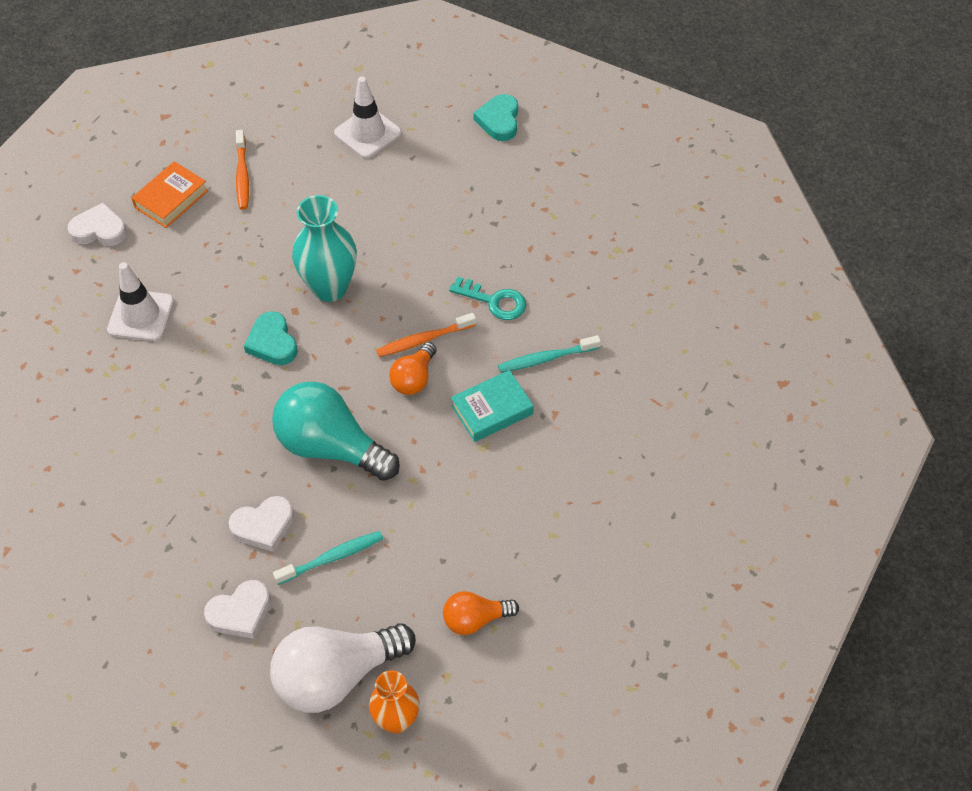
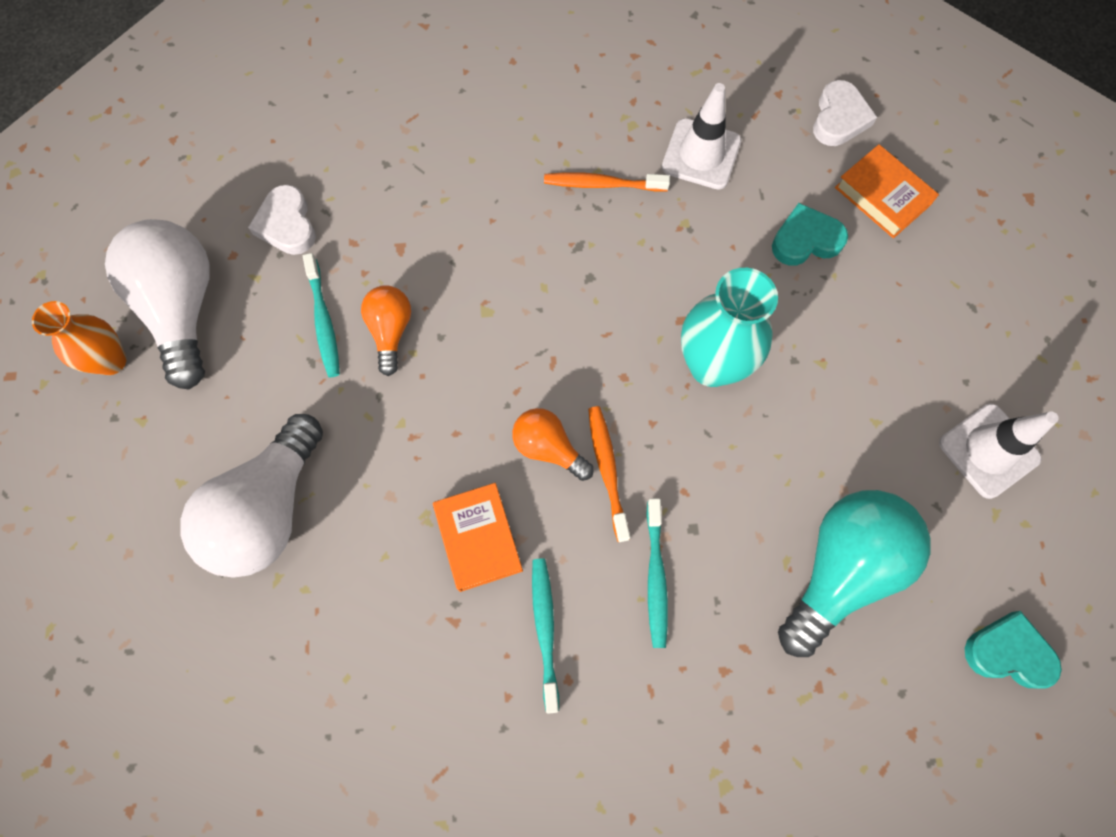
camera: 100 degrees right, 15 degrees up
white heart [229,496,294,552] -> none
orange toothbrush [236,130,249,210] -> orange toothbrush moved to [544,172,670,192]
turquoise heart [244,311,298,365] -> turquoise heart moved to [772,203,848,266]
turquoise light bulb [272,382,400,481] -> turquoise light bulb moved to [778,490,930,657]
orange light bulb [443,591,519,635] -> orange light bulb moved to [361,285,411,376]
turquoise key [449,277,526,320] -> turquoise toothbrush [646,498,668,648]
turquoise book [451,370,534,442] -> orange book [433,483,523,592]
none -> white light bulb [180,414,323,578]

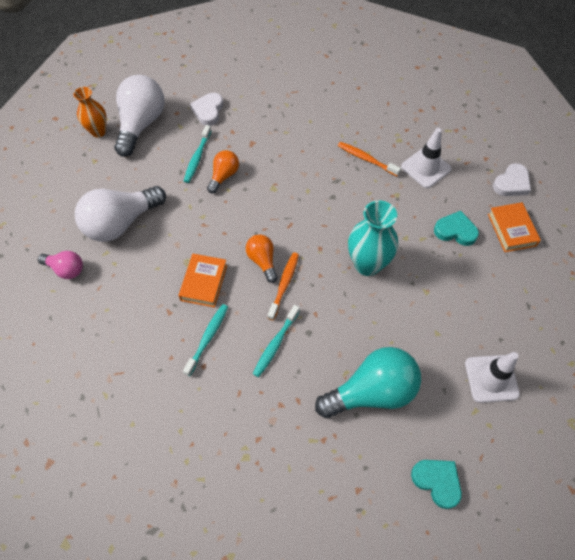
camera: 30 degrees right, 10 degrees down
none -> pink light bulb [38,251,83,279]

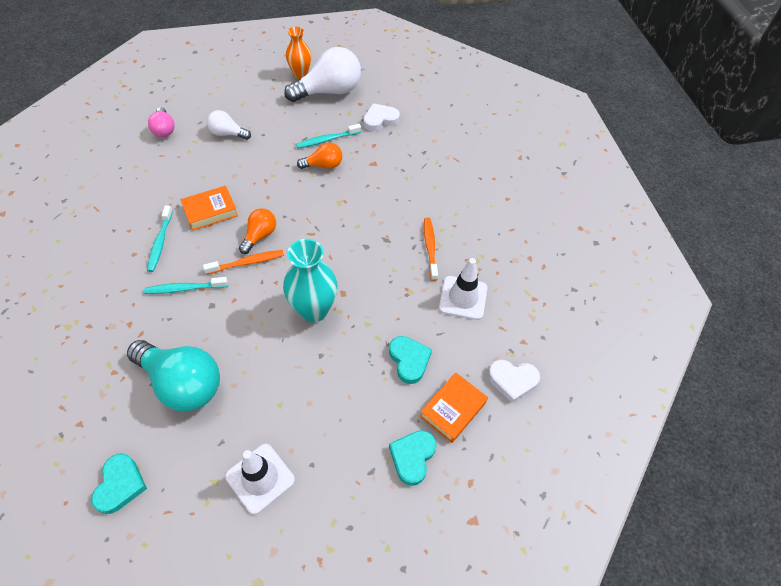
camera: 50 degrees right, 5 degrees down
white light bulb [75,186,166,242] -> white light bulb [207,110,251,140], size x0.53
turquoise toothbrush [183,304,228,376] -> turquoise toothbrush turned 105 degrees clockwise [147,205,173,272]
none -> turquoise heart [389,430,436,486]

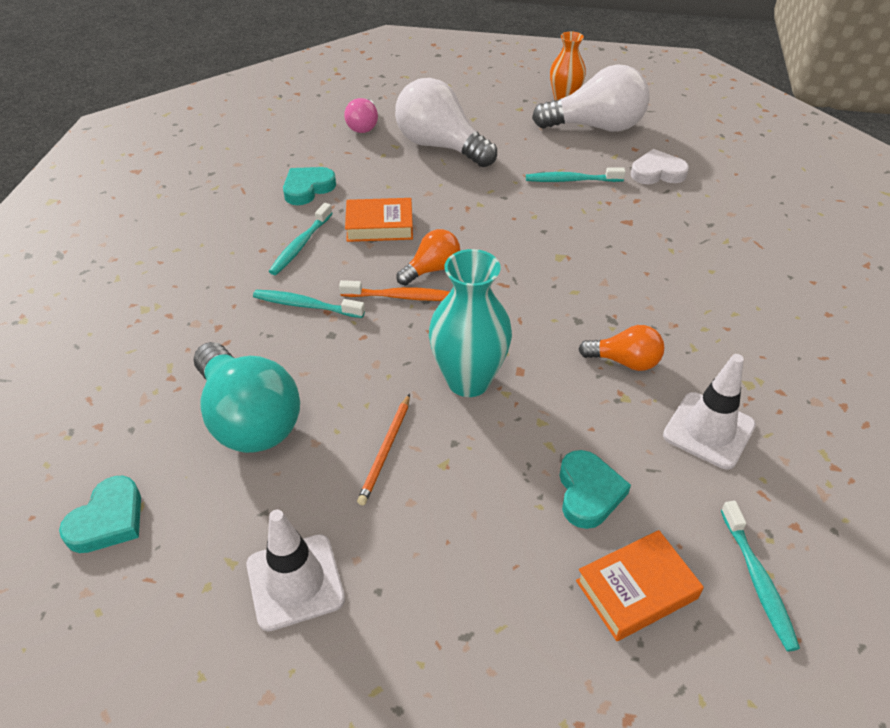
camera: 25 degrees right, 10 degrees down
white light bulb [207,110,251,140] -> white light bulb [395,78,497,167], size x1.89
orange light bulb [297,142,342,169] -> orange light bulb moved to [578,325,665,371]
turquoise heart [389,430,436,486] -> turquoise heart moved to [283,167,336,205]
orange toothbrush [424,218,438,281] -> none
white heart [488,360,540,403] -> turquoise toothbrush [721,501,800,652]
none -> orange pencil [357,394,410,505]

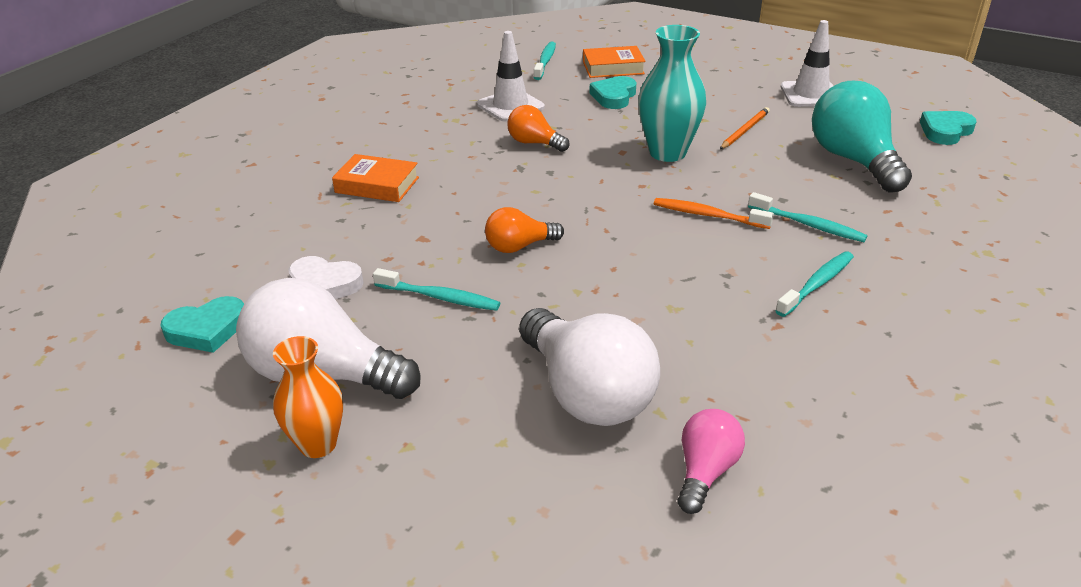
camera: 160 degrees left, 10 degrees down
turquoise heart [283,167,336,205] -> turquoise heart moved to [161,296,244,353]
orange book [345,198,413,242] -> orange book moved to [332,154,419,202]
orange light bulb [396,229,460,286] -> orange light bulb moved to [485,207,564,253]

